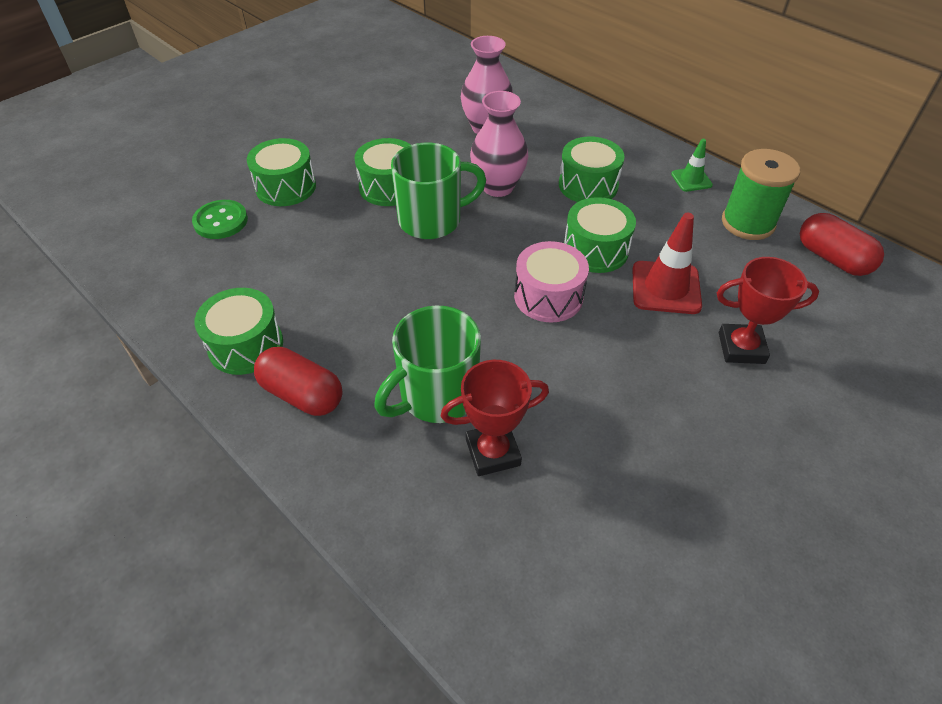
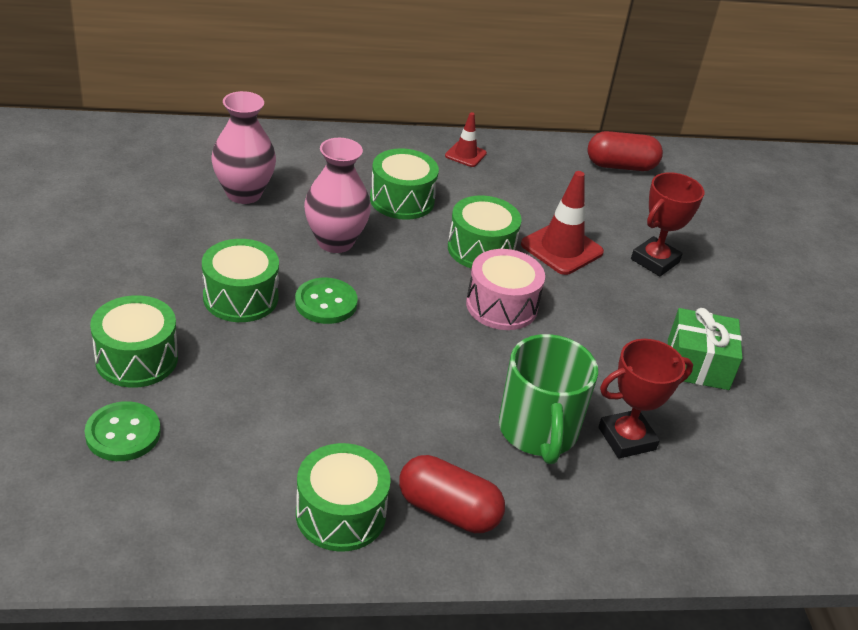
camera: 55 degrees left, 10 degrees down
red capsule [254,347,343,416] -> red capsule turned 45 degrees clockwise [399,455,505,533]
green mug [391,143,486,239] -> green button [295,278,358,324]
red trophy [441,360,549,476] -> red trophy turned 45 degrees clockwise [598,339,693,459]
green traffic cone [671,139,713,192] -> red traffic cone [445,112,487,167]
green spool [722,149,800,240] -> none
none -> green gift [668,308,743,390]

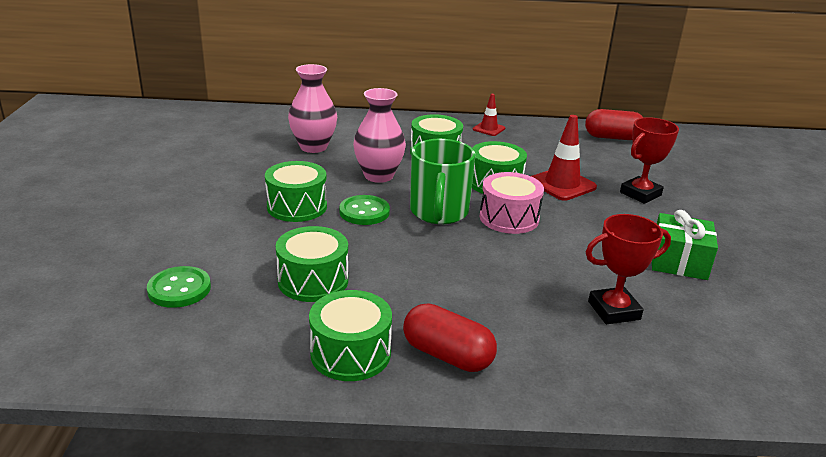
camera: 10 degrees right, 10 degrees down
green drum [90,295,178,388] -> green drum moved to [276,226,348,302]
green mug [499,334,598,464] -> green mug moved to [410,139,476,224]

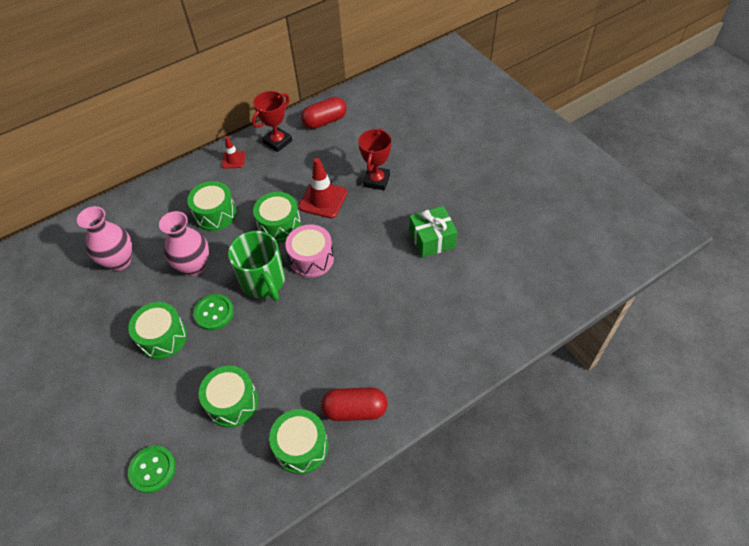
camera: 30 degrees left, 25 degrees up
red trophy [586,214,671,324] -> red trophy moved to [252,91,292,152]

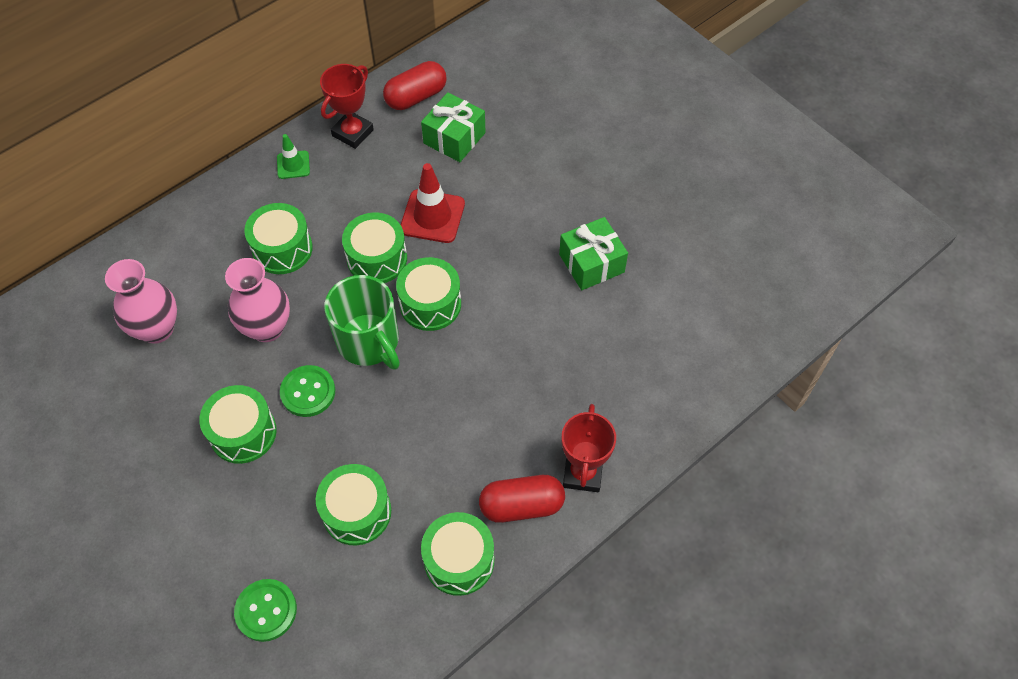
camera: 10 degrees left, 5 degrees up
red traffic cone [222,136,245,169] -> green traffic cone [277,134,310,179]
pink drum [285,224,334,278] -> green drum [396,257,461,331]
red trophy [358,128,391,190] -> red trophy moved to [562,404,616,492]
none -> green gift [421,92,486,162]

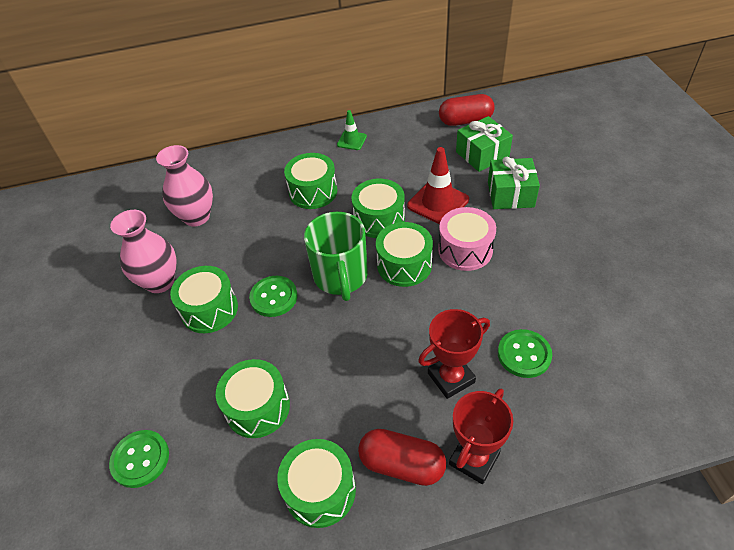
camera: 30 degrees right, 10 degrees down
pink vase [225,258,290,342] -> pink vase moved to [110,210,176,293]
red trophy [320,64,374,149] -> red trophy moved to [418,309,490,399]
green gift [559,217,628,290] -> green gift moved to [488,157,540,209]
none -> pink drum [438,207,496,271]
none -> green button [498,329,552,378]

